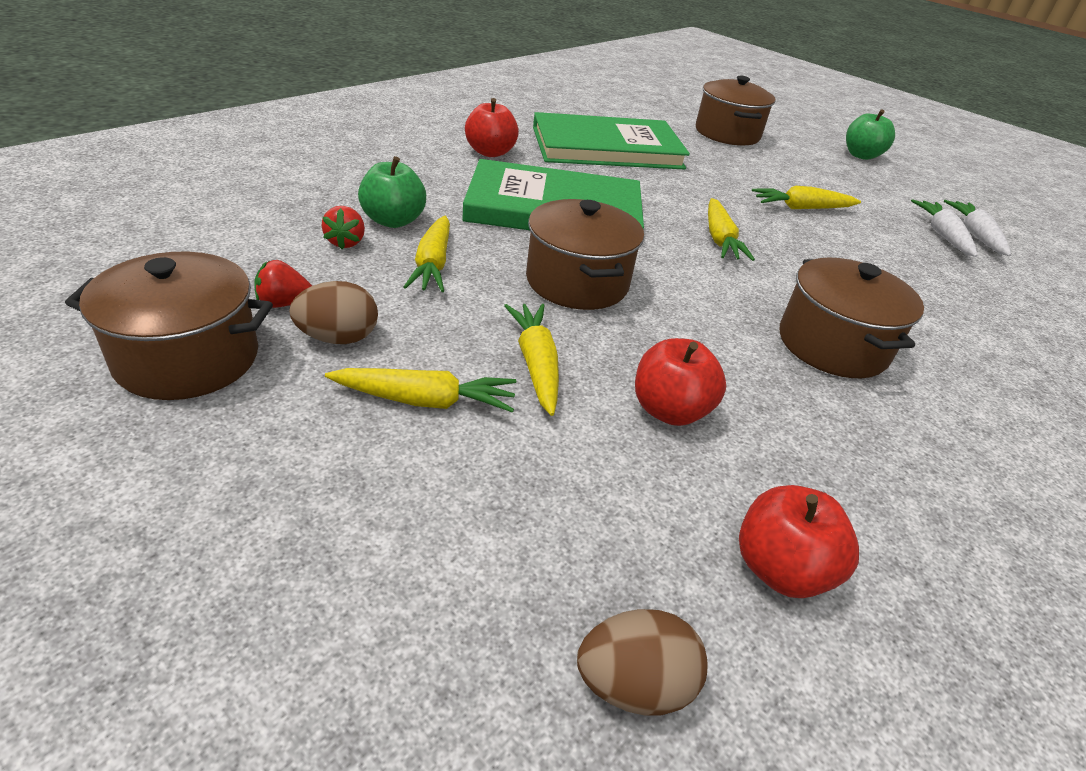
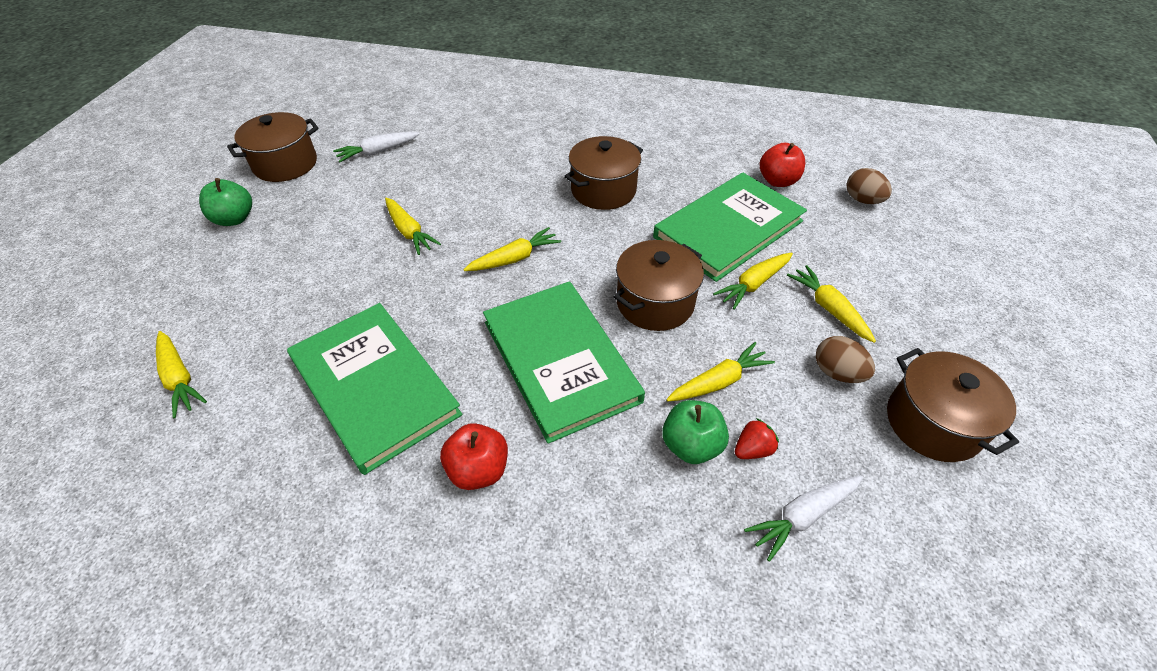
camera: 115 degrees left, 10 degrees up
red strawberry [254,260,312,308] -> none
red apple [635,338,726,426] -> green book [653,173,807,282]
brown pot [696,76,775,146] -> brown pot moved to [227,112,319,182]
white carrot [911,199,978,257] -> white carrot moved to [744,476,863,562]
none -> yellow carrot [156,331,207,418]

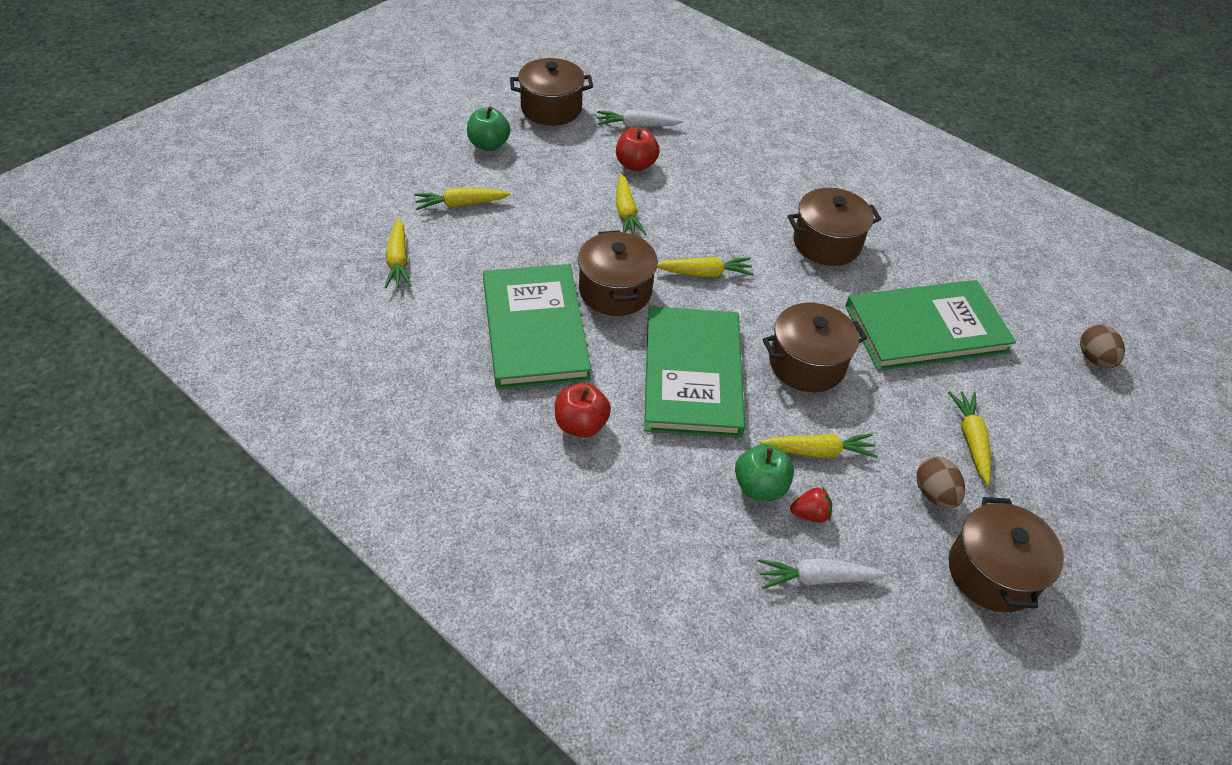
camera: 25 degrees right, 0 degrees up
yellow carrot [713,253,793,310] -> yellow carrot moved to [414,187,511,210]
red apple [760,143,805,187] -> red apple moved to [616,128,659,171]
none -> brown pot [578,230,658,316]

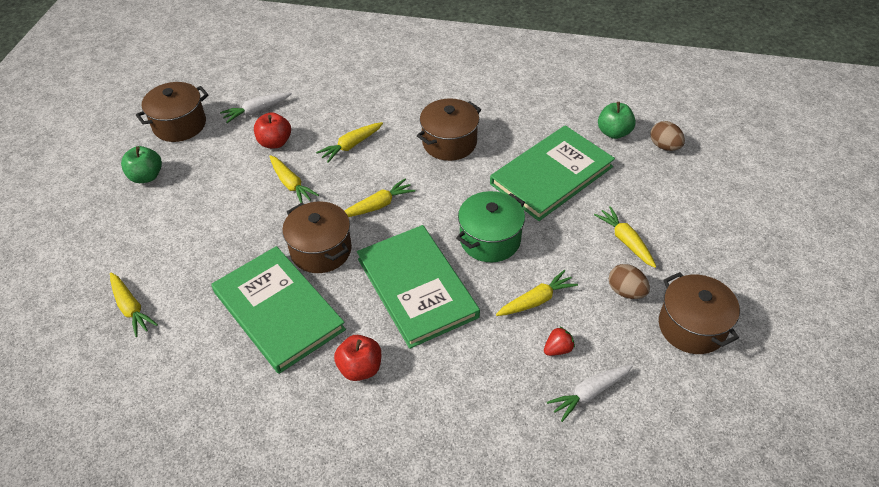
camera: 25 degrees left, 0 degrees up
yellow carrot [414,187,511,210] -> yellow carrot moved to [316,122,383,163]
green apple [735,444,794,501] -> green apple moved to [598,102,636,139]
brown pot [762,303,867,392] -> green pot [456,191,525,262]

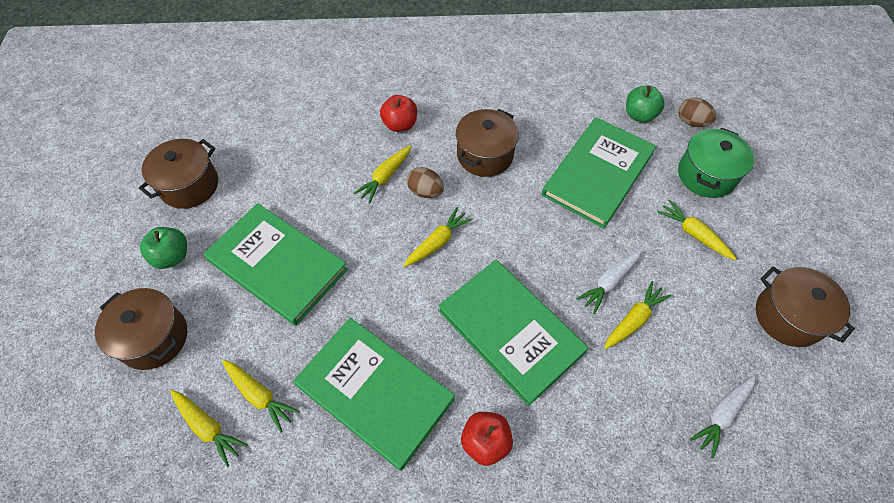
camera: 15 degrees left, 10 degrees up
white carrot [220,93,292,123] -> white carrot moved to [576,250,642,314]
red apple [254,112,291,148] -> red apple moved to [380,95,417,132]
yellow carrot [269,155,319,203] -> yellow carrot moved to [222,360,300,432]
brown pot [282,202,352,273] -> brown pot moved to [95,288,187,370]
green pot [456,191,525,262] -> green pot moved to [678,128,754,198]
red strawberry [544,326,575,356] -> none
brown egg [609,264,650,299] -> brown egg moved to [407,167,444,198]
none -> green book [204,203,348,326]

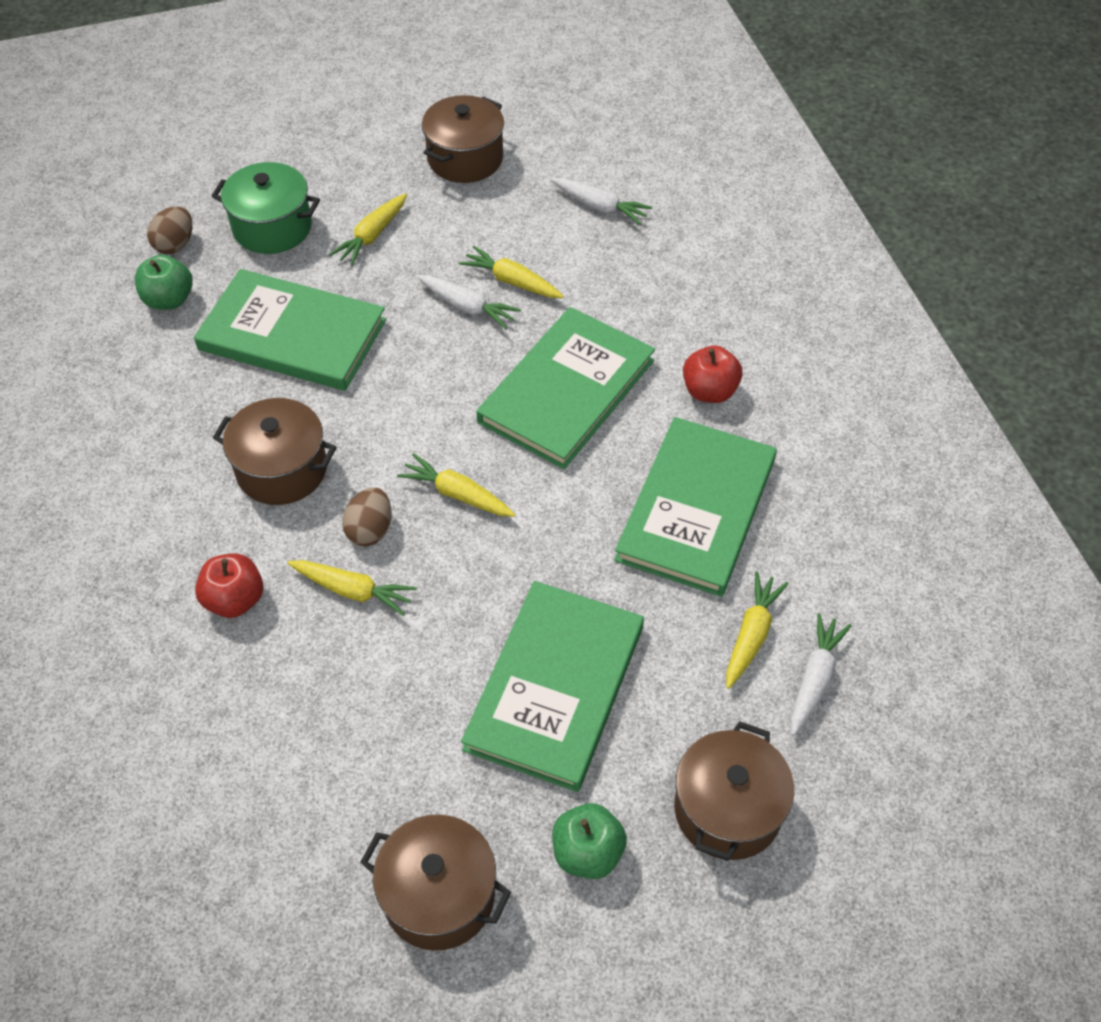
camera: 105 degrees left, 5 degrees down
yellow carrot [170,390,248,467] -> white carrot [791,613,852,736]

